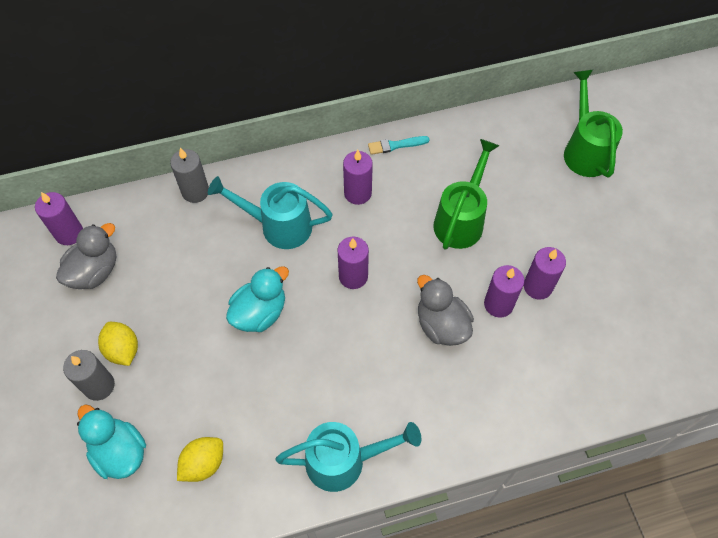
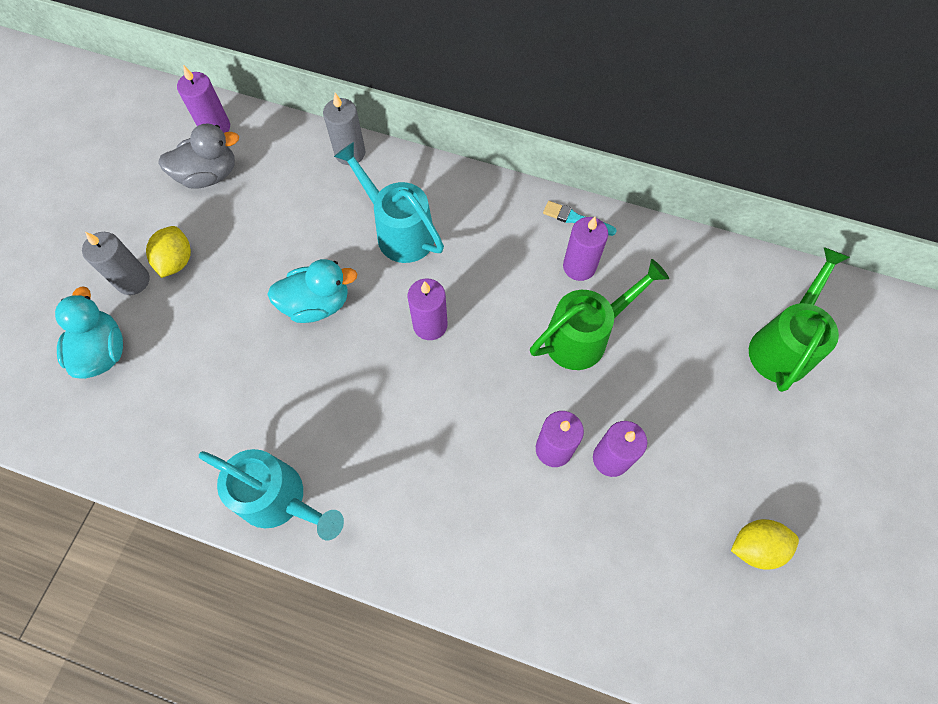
camera: 35 degrees right, 5 degrees up
yellow lemon [177,437,223,482] -> yellow lemon moved to [731,519,799,570]
purple candle [343,150,373,205] -> purple candle moved to [563,217,608,281]
grey duck [417,275,474,346] -> none

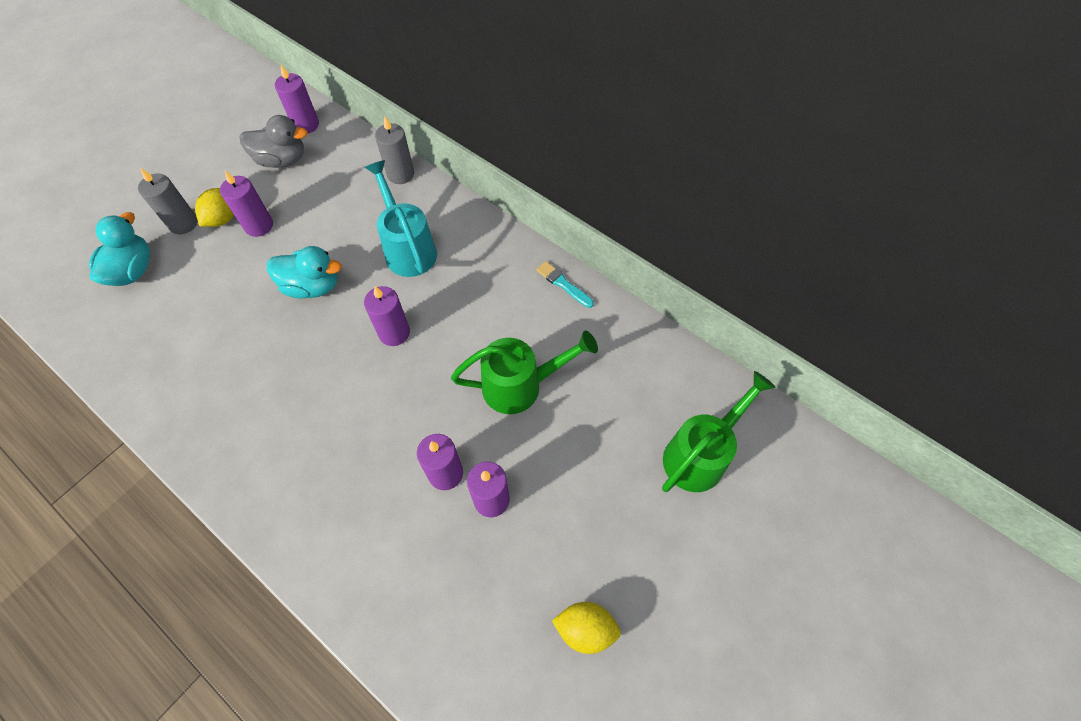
camera: 20 degrees right, 5 degrees down
turquoise watering can [199,449,344,540] -> none
purple candle [563,217,608,281] -> purple candle moved to [220,171,273,237]

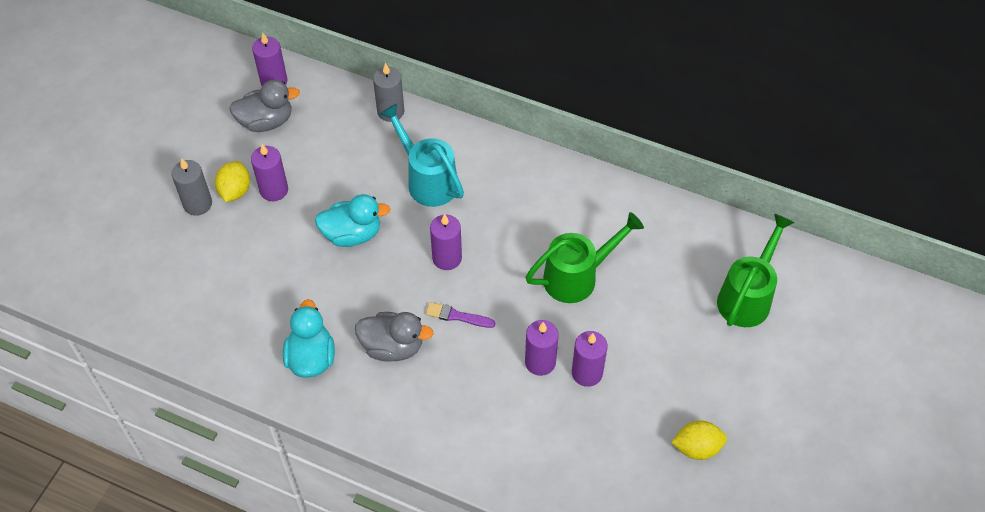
camera: 15 degrees left, 5 degrees down
turquoise duck [89,212,150,286] -> turquoise duck moved to [283,299,335,378]
turquoise brush [536,261,594,308] -> none
none -> grey duck [355,312,433,362]
none -> purple brush [426,302,495,328]

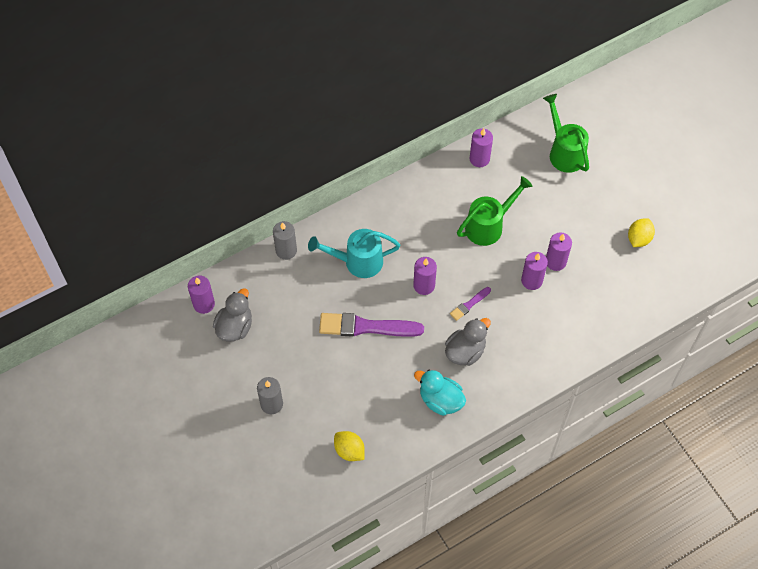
camera: 55 degrees left, 5 degrees up
yellow lemon [215,161,250,202] -> yellow lemon moved to [334,431,365,461]
purple candle [251,144,288,201] -> purple candle moved to [469,128,493,167]
turquoise duck [315,194,390,247] -> purple brush [319,313,424,337]
green watering can [525,212,644,303] -> green watering can turned 45 degrees clockwise [457,176,533,246]

